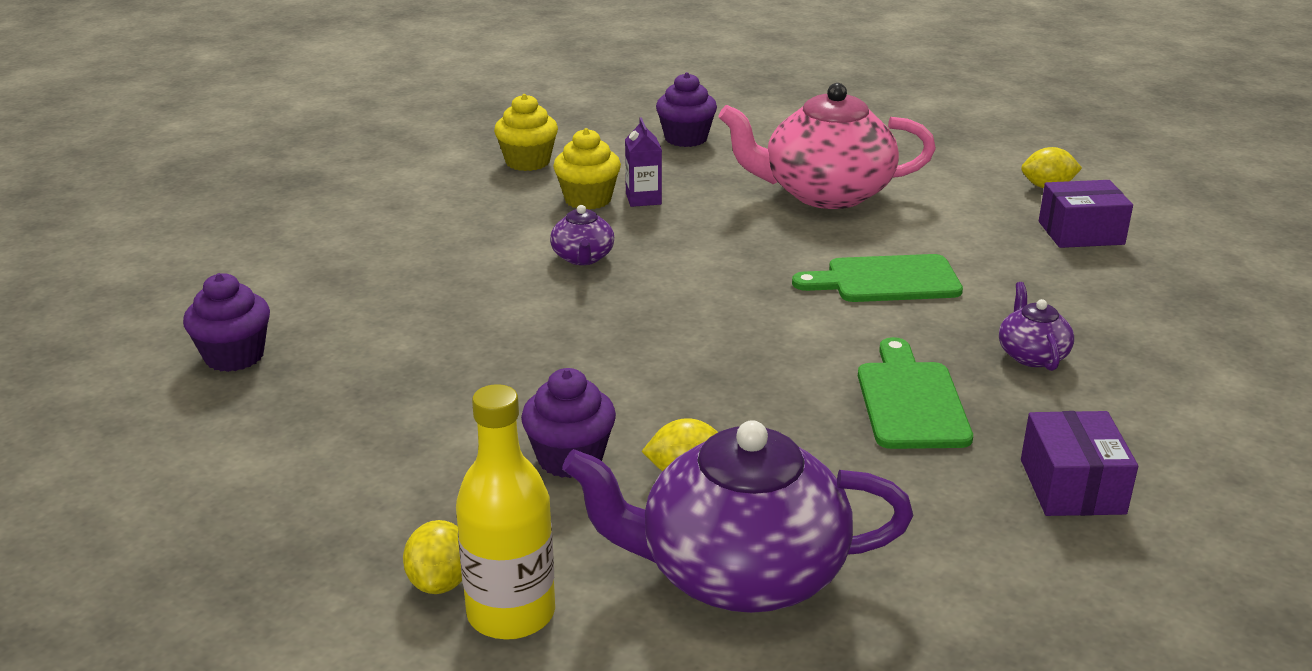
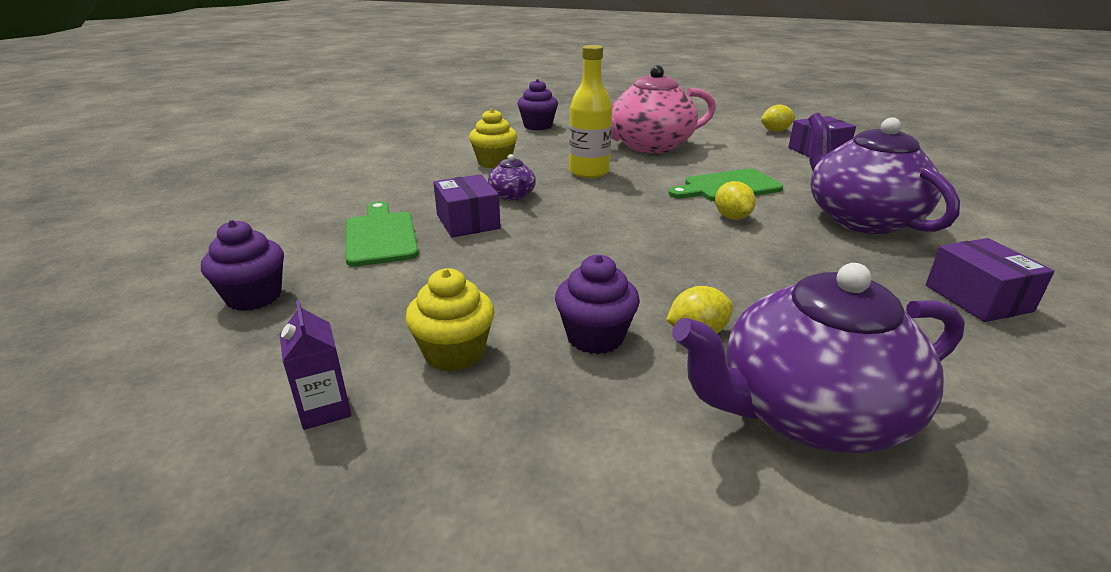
camera: 15 degrees left, 0 degrees up
yellow lemon [403,520,462,594] -> yellow lemon moved to [715,181,756,220]
yellow bottle [456,384,555,640] -> yellow bottle moved to [569,45,612,178]
yellow cupcake [494,94,558,171] -> yellow cupcake moved to [405,268,494,372]
purple carton [625,117,662,207] -> purple carton moved to [280,300,351,430]
green cutting board [858,337,973,449] -> green cutting board moved to [345,201,419,267]
purple teapot [999,282,1074,371] -> purple teapot [808,113,960,234], size x2.22
none -> purple box [433,174,501,237]

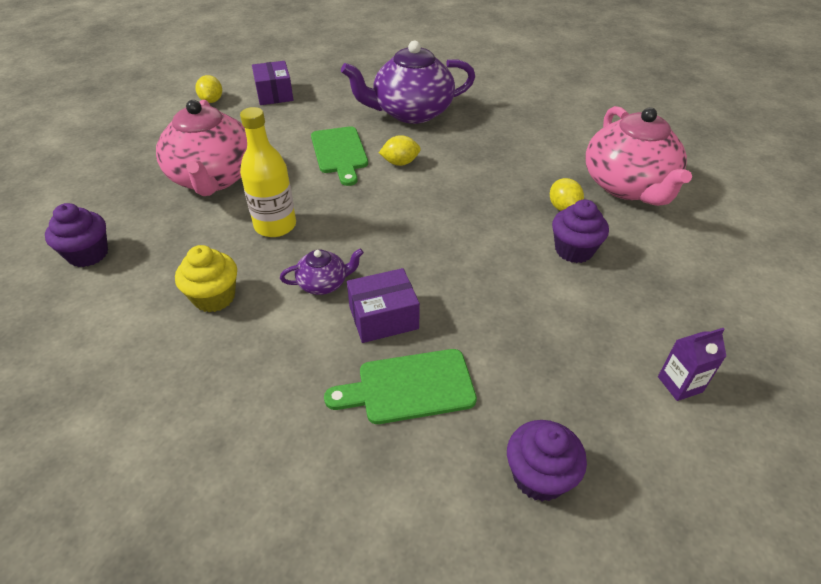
camera: 85 degrees left, 15 degrees up
yellow cupcake [405,268,494,372] -> none
purple teapot [672,263,965,453] -> pink teapot [585,106,692,206]
purple box [926,238,1055,322] -> none

